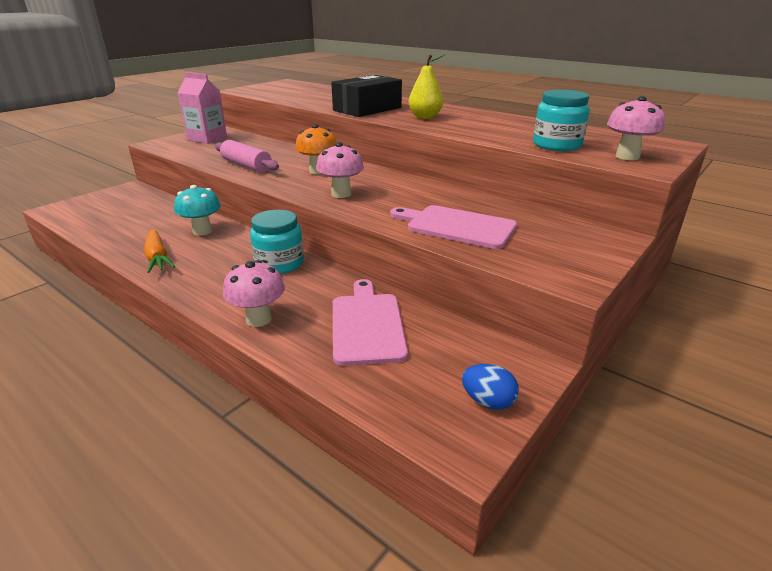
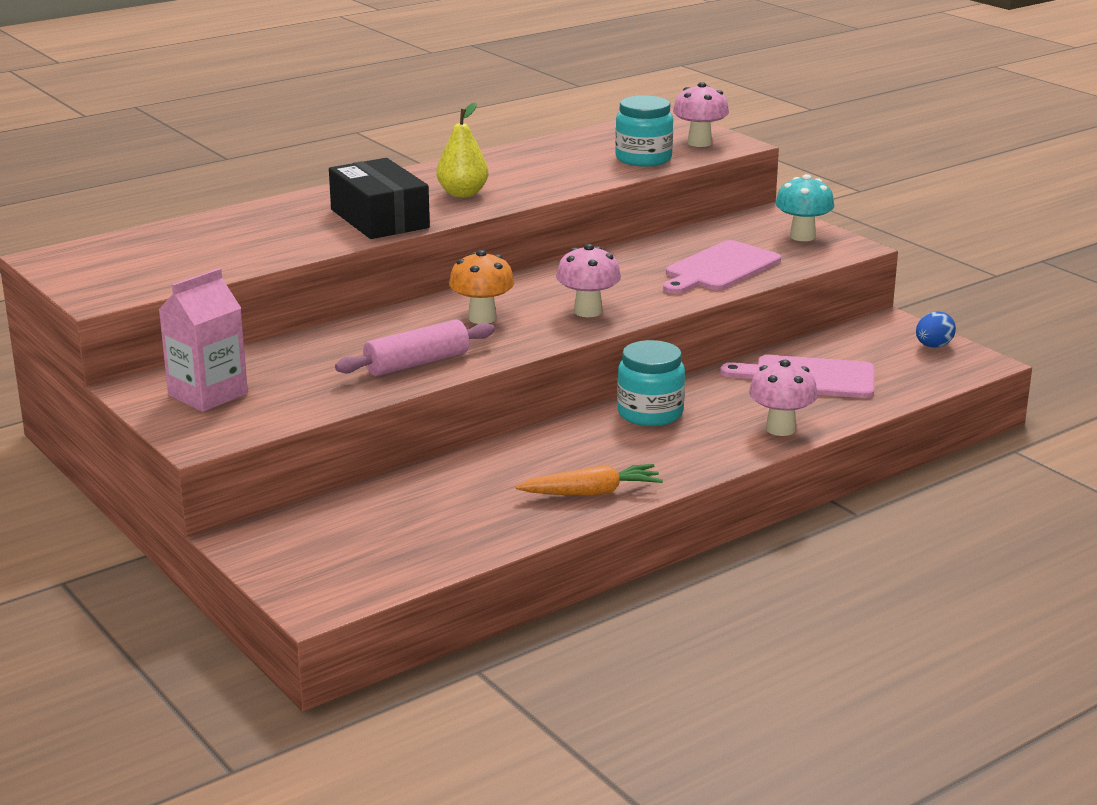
camera: 75 degrees left, 5 degrees down
turquoise mushroom [174,185,221,236] -> turquoise mushroom moved to [775,174,835,241]

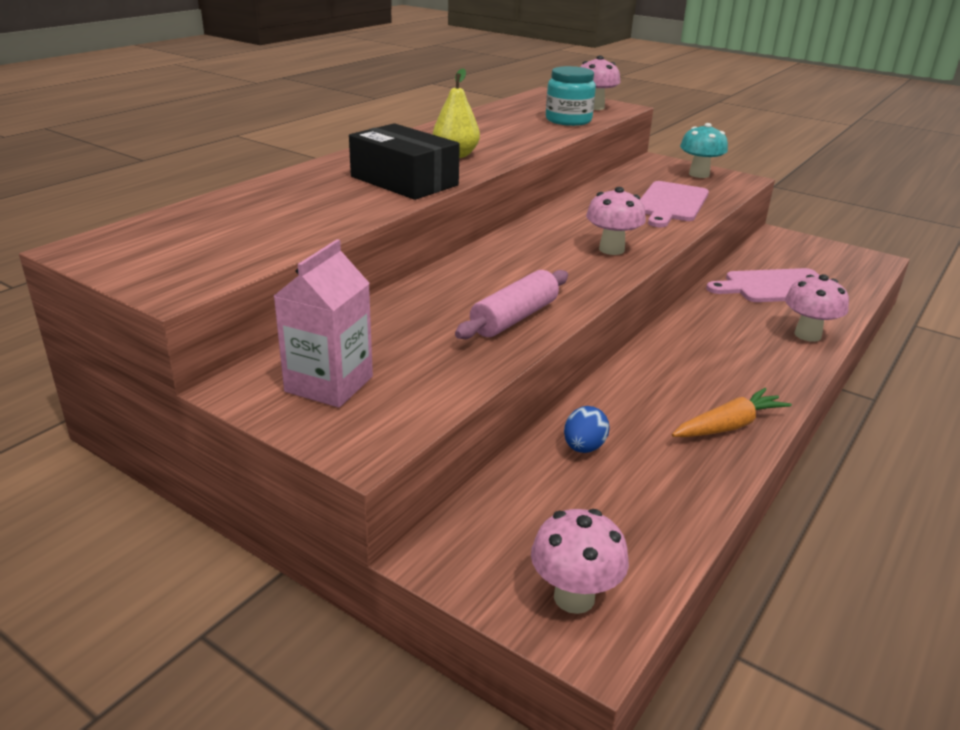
camera: 20 degrees left, 5 degrees up
orange mushroom [449,250,515,324] -> none
turquoise jar [617,340,685,426] -> none
blue egg [916,311,956,348] -> blue egg moved to [564,406,610,453]
none -> pink mushroom [531,509,629,614]

